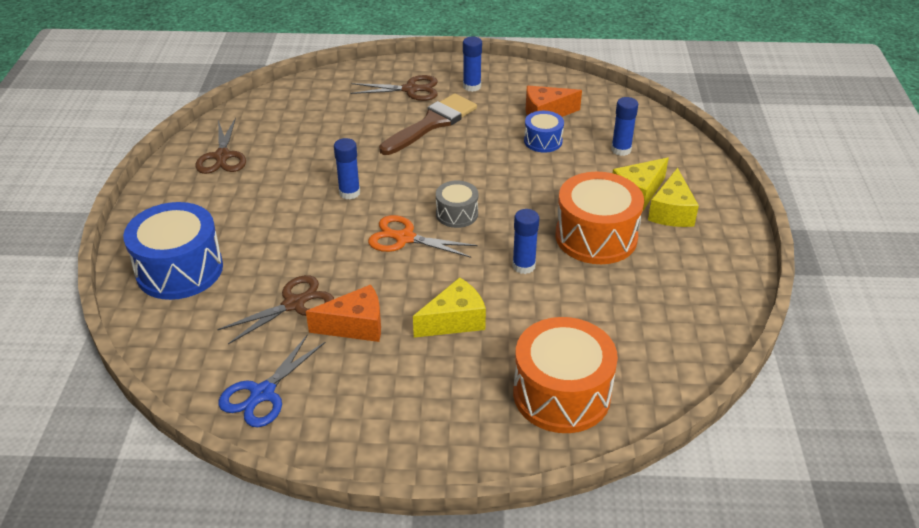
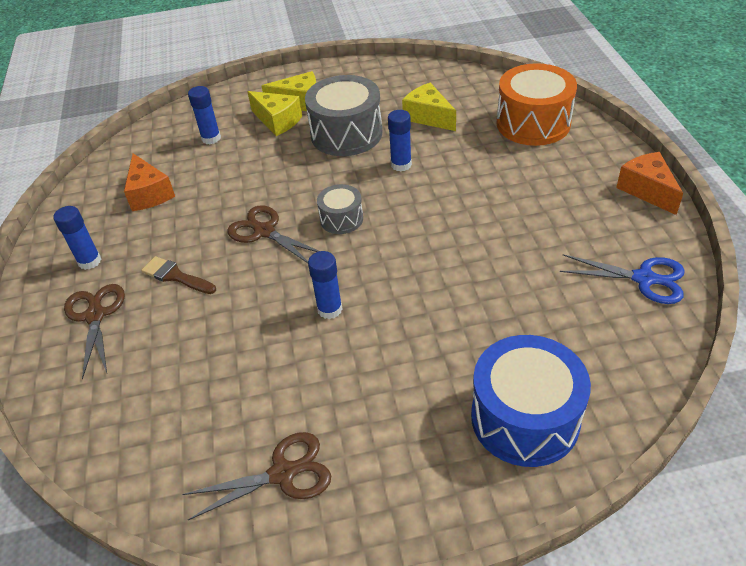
camera: 100 degrees left, 5 degrees up
brown scissors [217,275,334,344] -> brown scissors moved to [227,205,319,263]
orange cheese [306,284,381,342] -> orange cheese moved to [616,152,683,215]
orange scissors [368,215,477,258] -> none
brown brush [379,93,477,155] -> brown brush [141,256,216,294], size x0.57
yellow cheese [413,277,486,338] -> yellow cheese moved to [402,83,456,131]
blue drum [524,111,564,153] -> none
orange drum [555,172,644,264] -> grey drum [305,75,382,156]

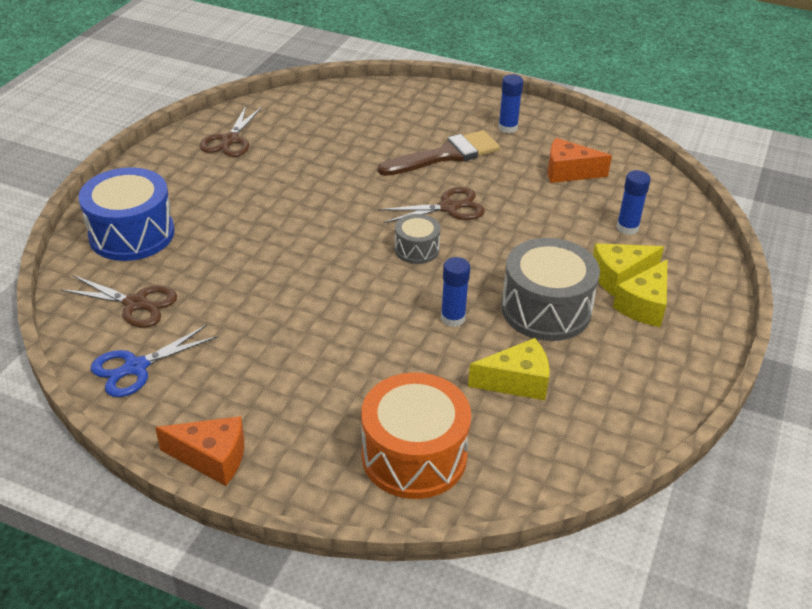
camera: 120 degrees right, 5 degrees down
brown scissors [64,284,125,380] -> brown scissors moved to [60,275,177,328]
brown brush [141,256,216,294] -> brown brush [378,130,500,176], size x1.76
blue glue stick [308,251,342,319] -> none

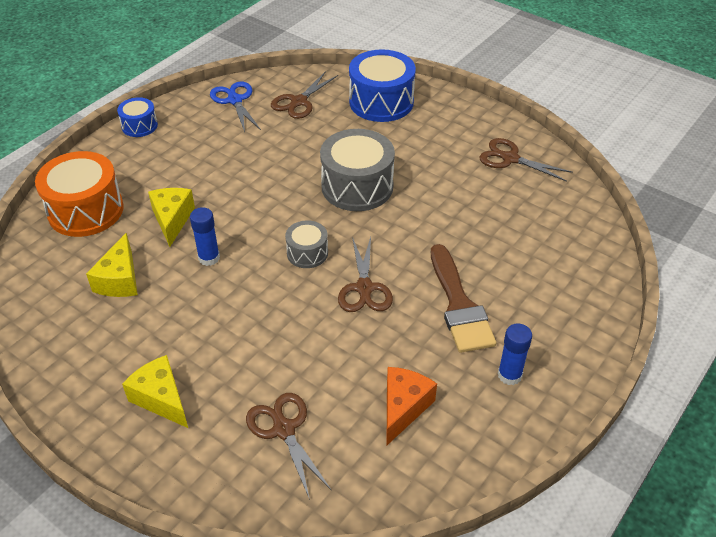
camera: 105 degrees right, 5 degrees up
orange cheese [155,416,244,486] -> blue drum [117,97,158,137]
grey drum [501,238,600,341] -> grey drum moved to [320,129,395,211]
yellow cheese [593,243,664,296] -> yellow cheese moved to [148,188,195,247]
blue glue stick [616,170,651,235] -> brown scissors [246,393,332,500]

